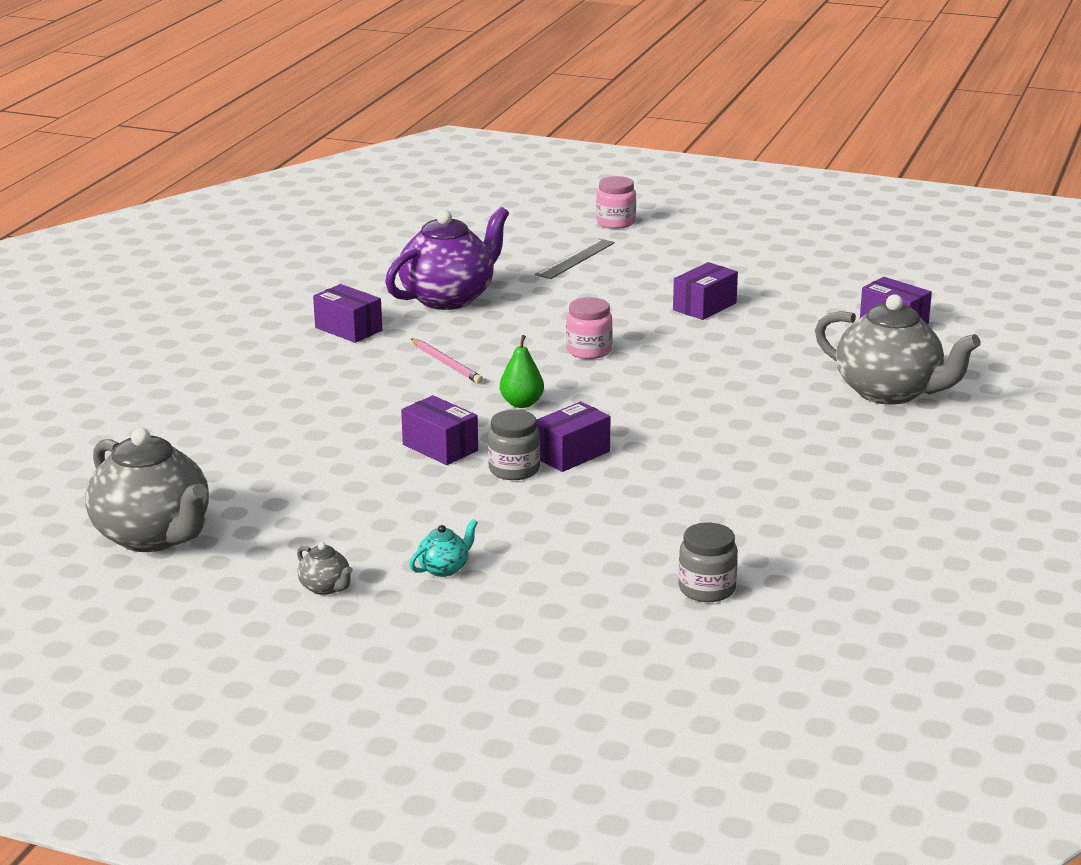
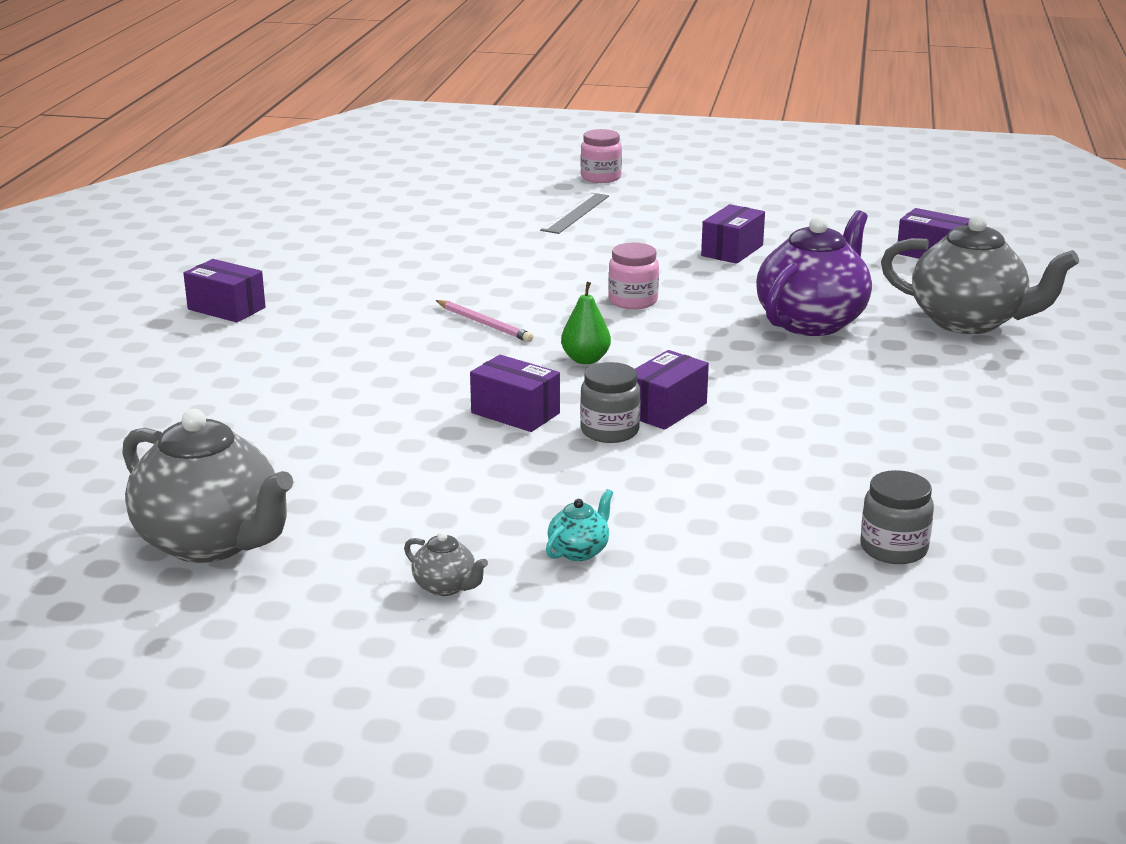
camera: 10 degrees left, 0 degrees up
purple box [313,284,382,343] -> purple box moved to [183,259,266,322]
purple teapot [385,207,509,310] -> purple teapot moved to [756,210,872,336]

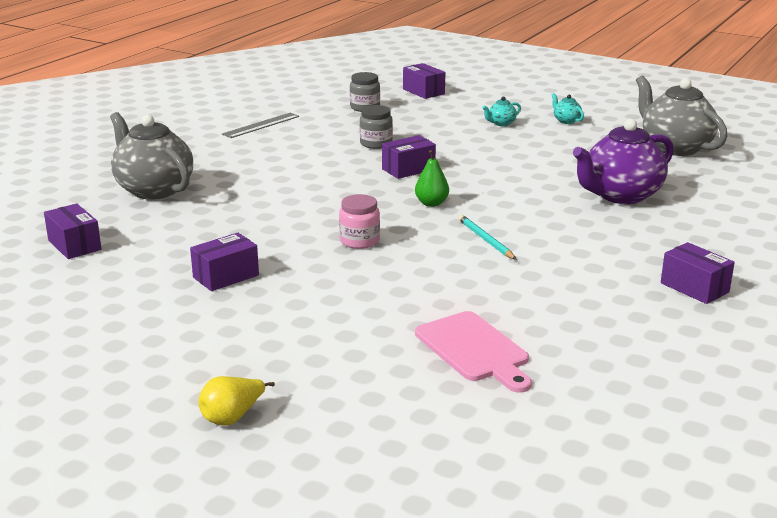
camera: 160 degrees left, 0 degrees up
grey teapot [404,532,488,596] -> turquoise teapot [552,93,584,124]
pink pencil [436,300,533,342] -> turquoise pencil [458,215,517,260]
purple box [470,355,560,432] -> purple box moved to [403,63,445,99]
grey ruler [540,193,609,234] -> grey ruler moved to [222,113,299,138]
grey jar [580,362,640,443] -> grey jar moved to [360,105,393,149]
pink jar [581,129,622,183] -> yellow pear [198,376,275,426]
purple teapot [756,210,872,336] -> purple teapot moved to [573,119,674,204]
none -> pink cutting board [415,311,532,393]

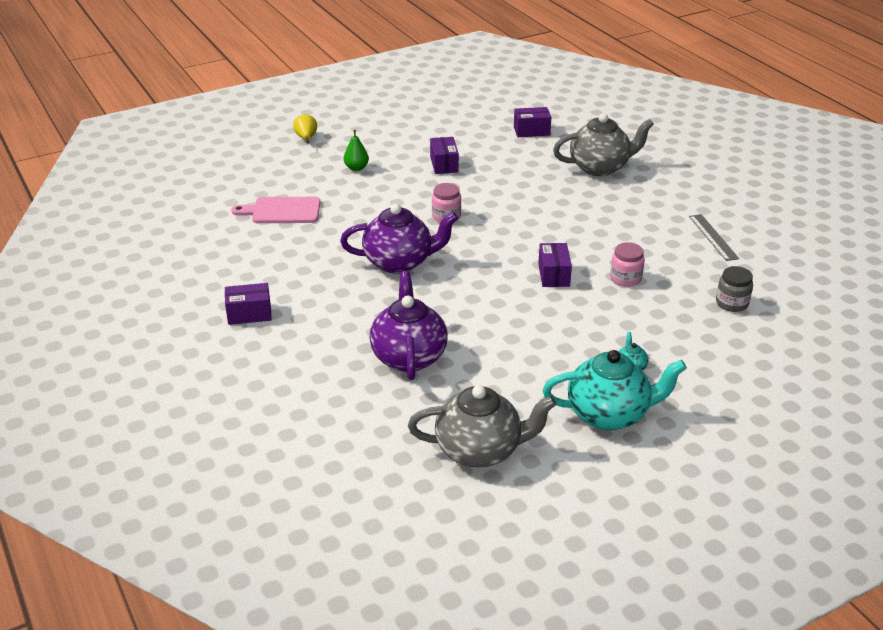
camera: 120 degrees right, 10 degrees up
grey jar [360,105,393,149] -> pink jar [610,242,645,287]
purple box [403,63,445,99] -> none
green pear [415,150,449,207] -> green pear moved to [344,130,369,171]
turquoise pencil [458,215,517,260] -> purple teapot [340,204,458,274]
turquoise teapot [552,93,584,124] -> turquoise teapot [543,350,687,430], size x2.43

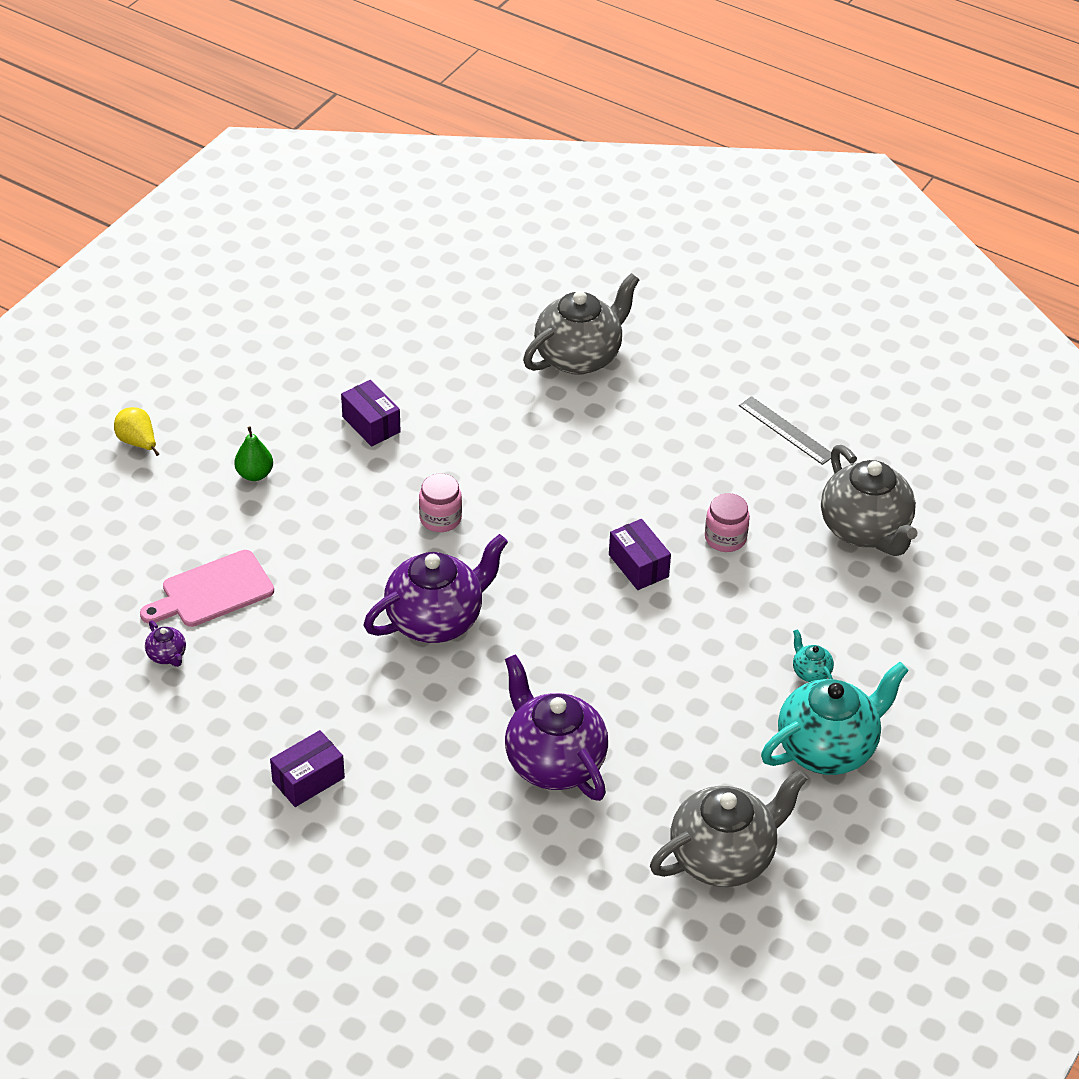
camera: 30 degrees left, 10 degrees up
purple box [514,107,551,137] -> none
grey jar [716,266,753,312] -> grey teapot [821,445,917,556]
none -> purple teapot [145,621,186,667]

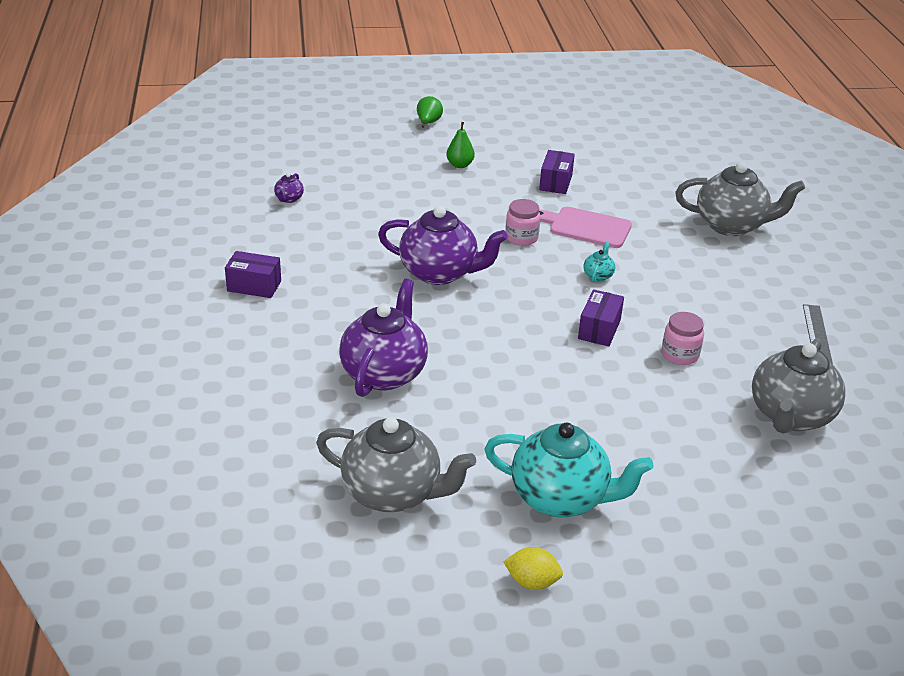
camera: 50 degrees right, 10 degrees down
yellow pear [114,407,159,456] -> green pear [417,96,443,128]
pink cutting board [140,550,274,627] -> pink cutting board moved to [539,207,632,248]
turquoise teapot [793,629,834,682] -> turquoise teapot moved to [583,242,615,282]
none -> yellow lemon [504,547,563,590]

